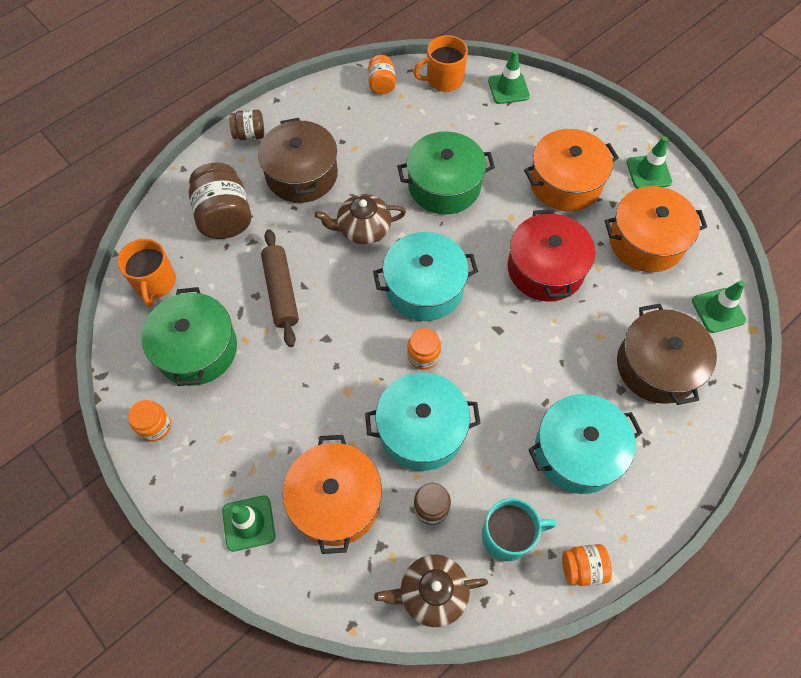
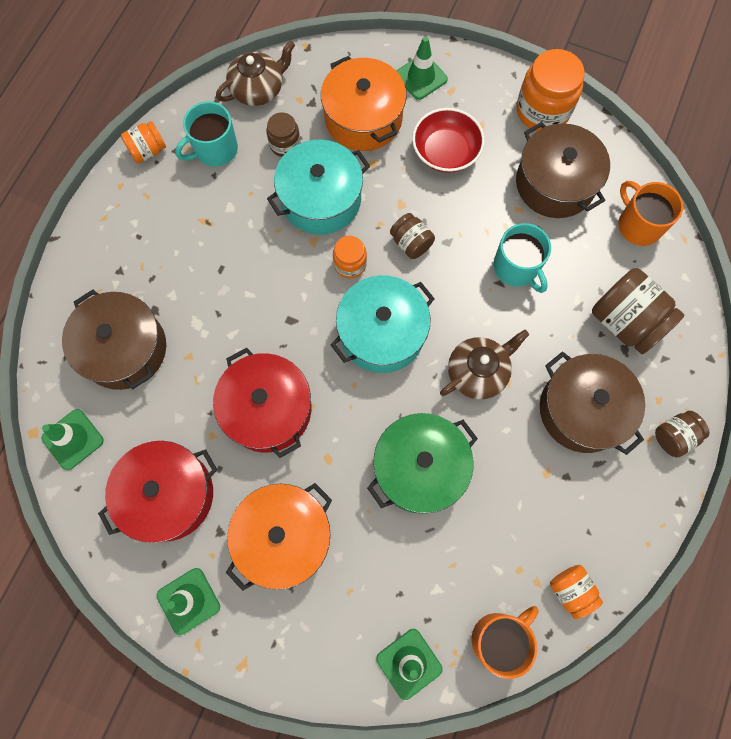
camera: 155 degrees right, 10 degrees up
orange jar [128,400,171,442] -> orange jar [517,49,585,131], size x1.80
green pot [141,287,237,386] -> brown pot [516,122,610,218]
brown rolling pin [261,229,299,347] -> turquoise mug [494,223,551,293]
turquoise pot [528,394,642,494] -> none
orange pot [605,186,707,272] -> red pot [98,441,217,543]
none -> brown jar [390,213,435,259]
none -> red bowl [412,108,485,173]

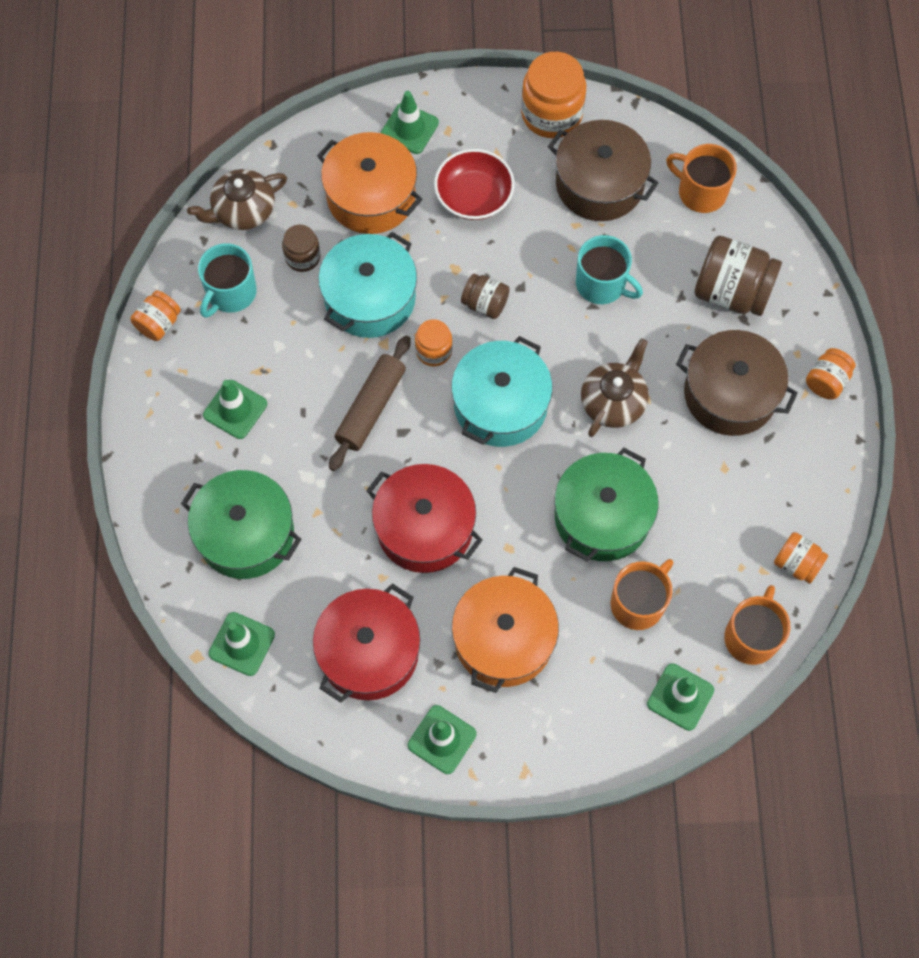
camera: 25 degrees left, 5 degrees down
brown pot [62,289,166,390] -> green pot [181,470,302,579]
brown teapot [216,40,295,106] -> brown teapot turned 150 degrees counterclockwise [187,169,287,230]
brown jar [655,411,710,458] -> orange jar [806,348,855,400]
none -> green traffic cone [203,380,267,439]
none -> brown rolling pin [329,335,411,471]
none -> orange mug [611,559,674,630]

